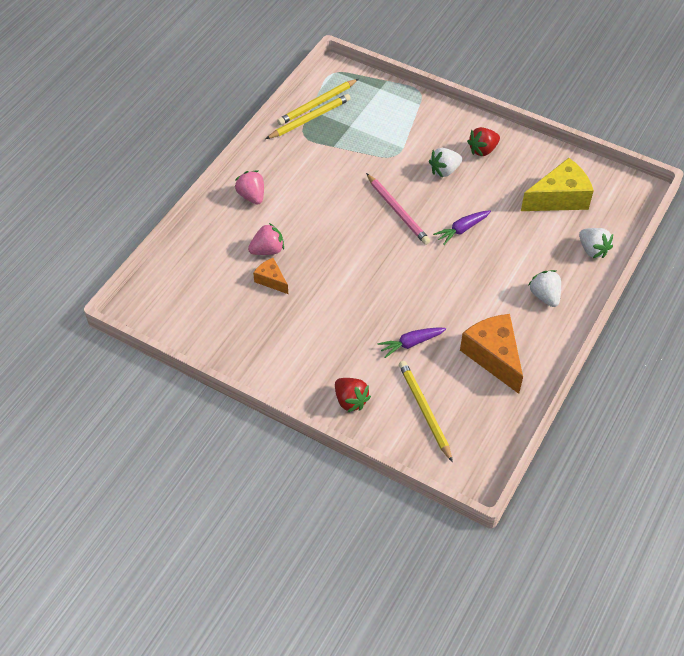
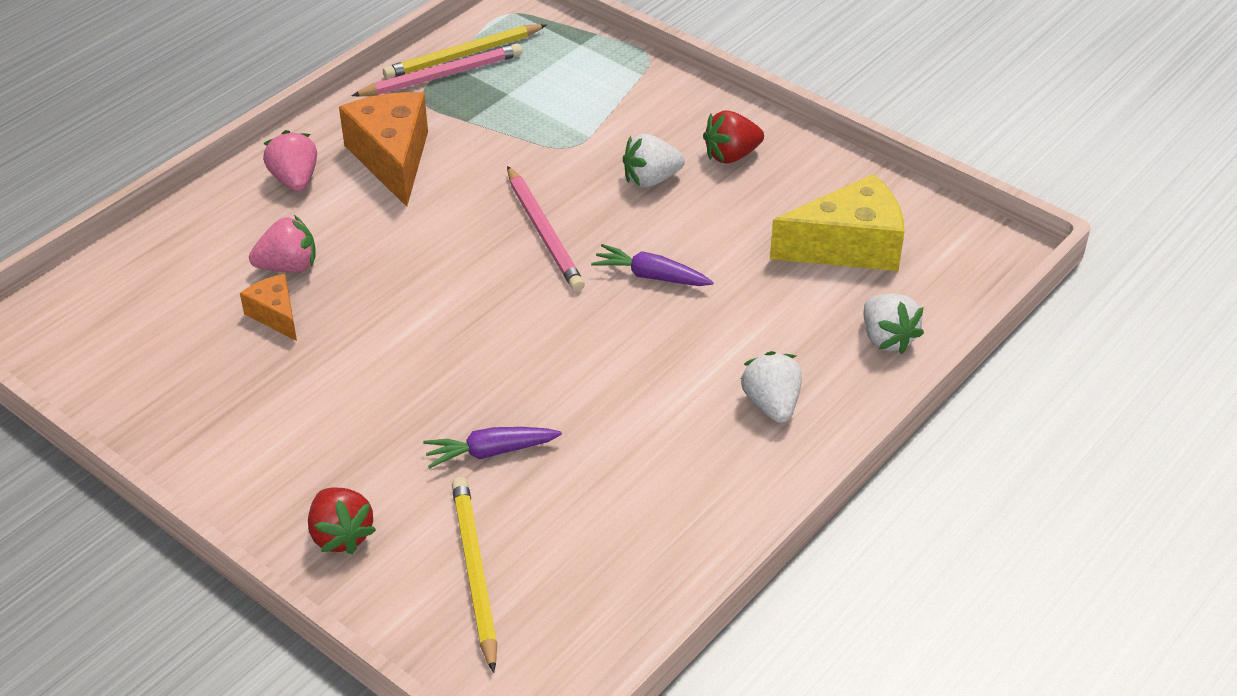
camera: 10 degrees right, 10 degrees down
yellow pencil [266,94,351,139] -> pink pencil [351,43,522,97]
purple carrot [433,211,491,245] -> purple carrot turned 45 degrees clockwise [591,244,714,286]
orange cheese [460,314,523,394] -> orange cheese moved to [339,92,428,207]

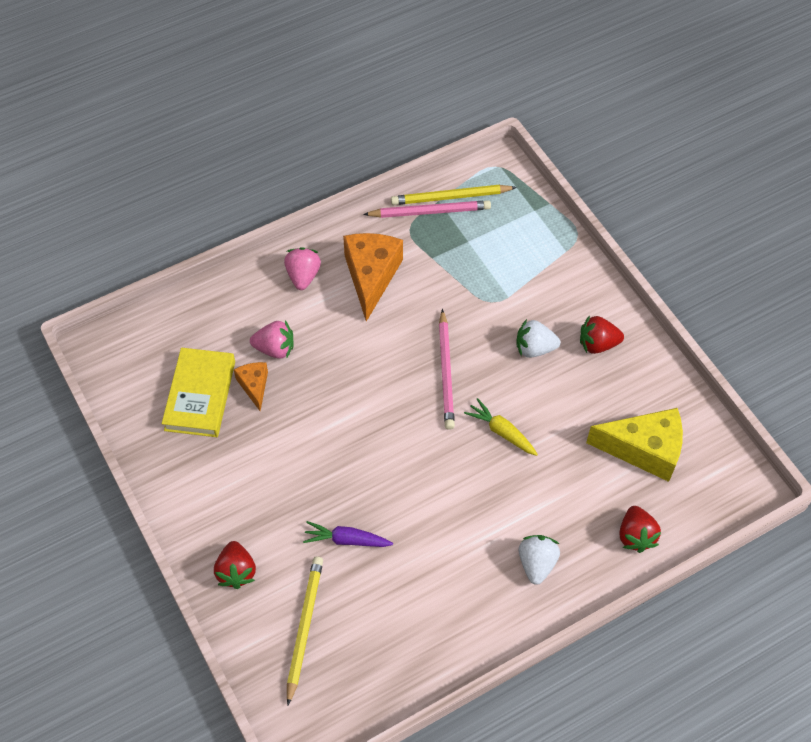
camera: 20 degrees right, 15 degrees up
purple carrot [591,244,714,286] -> yellow carrot [464,398,538,456]
white strawberry [864,294,924,354] -> red strawberry [619,506,661,553]
none -> yellow book [162,348,235,437]

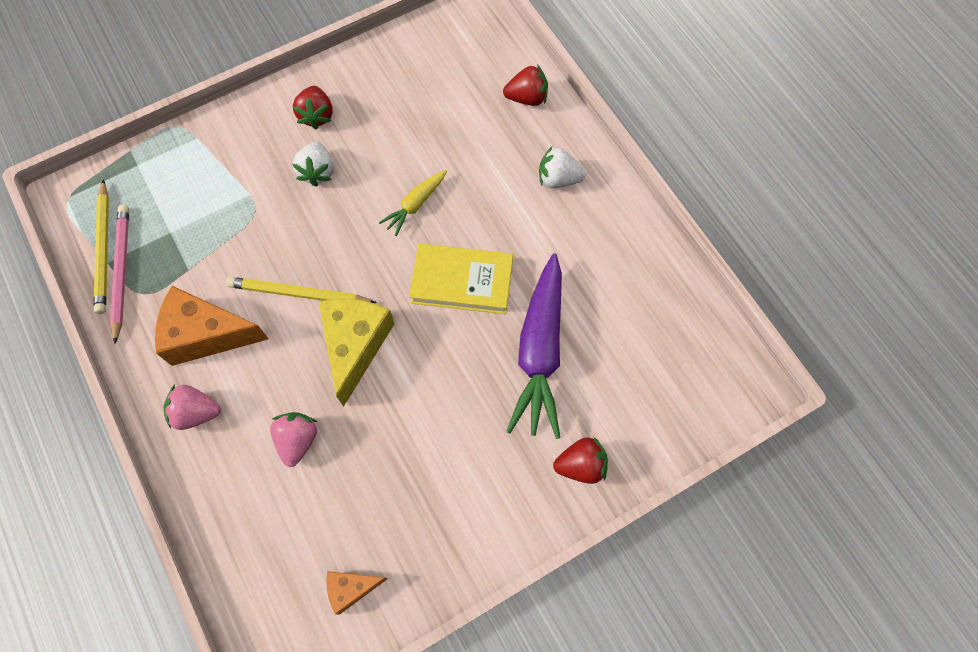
camera: 90 degrees left, 10 degrees up
yellow book [162,348,235,437] -> yellow book moved to [409,243,513,314]
orange cheese [234,362,268,411] -> orange cheese moved to [326,571,388,615]
yellow pencil [287,557,323,705] -> yellow pencil moved to [226,277,377,303]
purple carrot [303,521,393,547] -> purple carrot [506,253,562,439], size x2.03
pink pencil [439,309,455,430] -> none
yellow cheese [586,408,683,482] -> yellow cheese moved to [319,299,394,407]

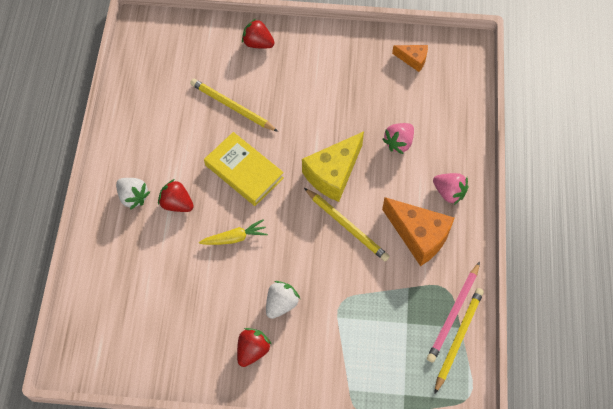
camera: 145 degrees left, 5 degrees down
red strawberry [503,64,548,106] -> red strawberry moved to [158,179,194,212]
purple carrot [506,253,562,439] -> yellow pencil [190,79,278,132]

